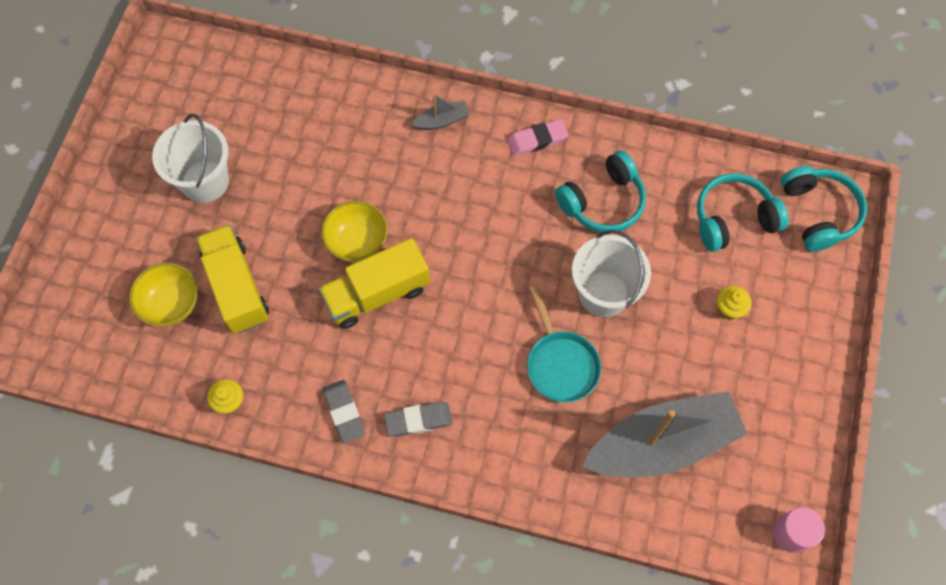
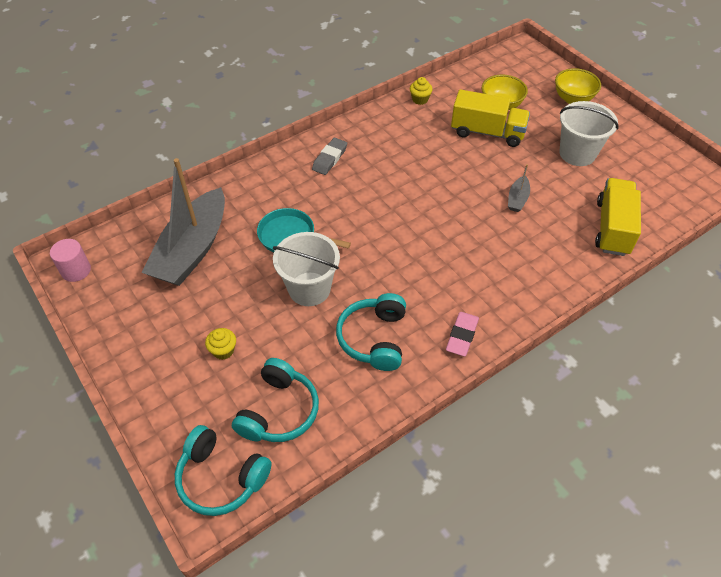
camera: 130 degrees right, 15 degrees down
yellow truck [319,238,430,329] -> yellow truck moved to [595,178,641,256]
yellow bowl [321,201,388,262] -> yellow bowl moved to [555,68,601,104]
grey eraser [323,380,365,444] -> none
grey boat [411,94,470,130] -> grey boat moved to [508,164,530,212]

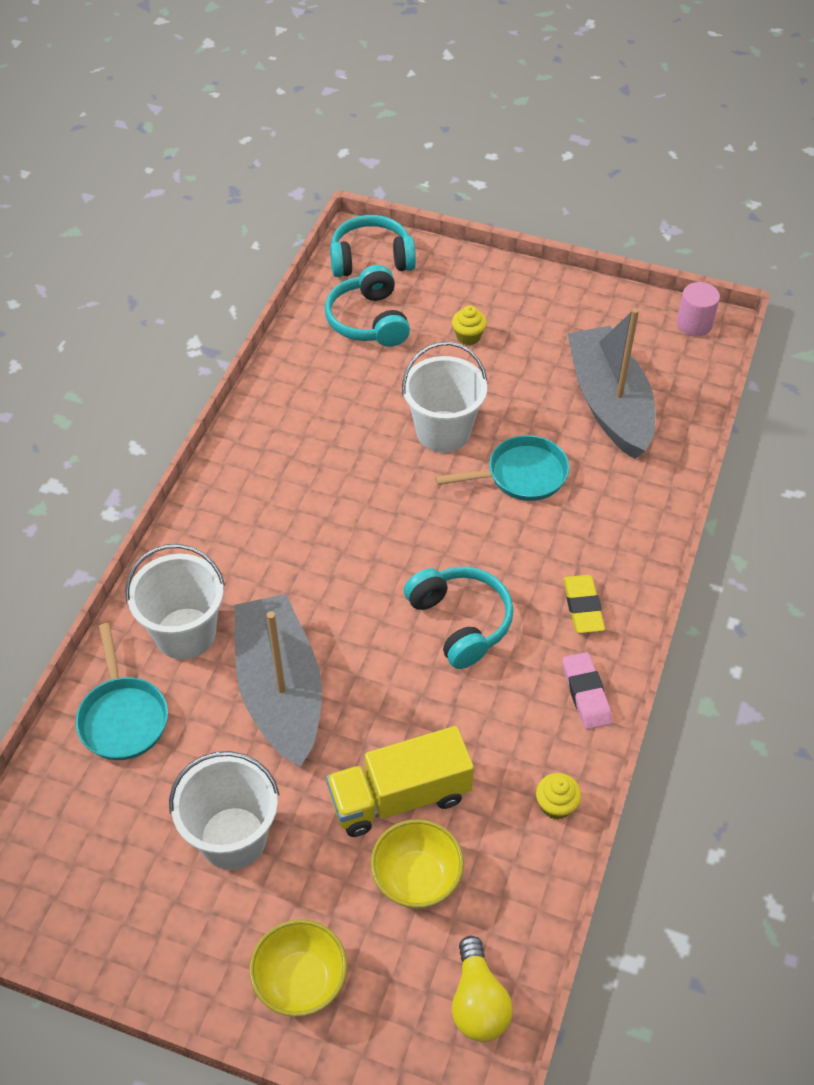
camera: 145 degrees right, 0 degrees up
grey eraser [312,138,347,175] -> yellow eraser [563,575,605,633]
turquoise headphones [336,293,406,371] -> turquoise headphones moved to [404,567,513,669]
pink eraser [446,312,479,356] -> pink eraser moved to [562,652,612,730]
grey boat [508,164,530,212] -> grey boat [234,594,322,767], size x2.44
yellow truck [595,178,641,256] -> turquoise pan [76,623,168,760]
none -> white bucket [125,544,225,660]
none -> yellow light bulb [452,936,513,1042]

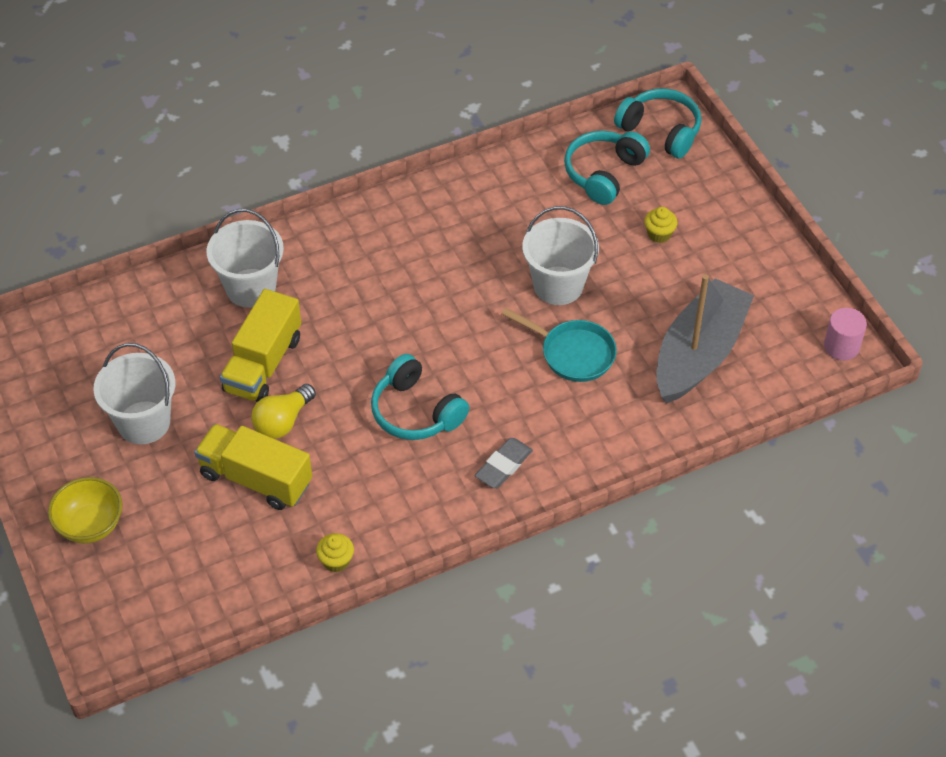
camera: 45 degrees right, 0 degrees up
turquoise pan [76,623,168,760] -> none
grey boat [234,594,322,767] -> yellow truck [220,289,301,402]
yellow bowl [371,819,464,909] -> none
turquoise headphones [404,567,513,669] -> turquoise headphones turned 120 degrees clockwise [371,354,469,440]
yellow light bulb [452,936,513,1042] -> yellow light bulb moved to [251,384,316,439]
pink eraser [562,652,612,730] -> none
yellow eraser [563,575,605,633] -> grey eraser [475,438,533,488]

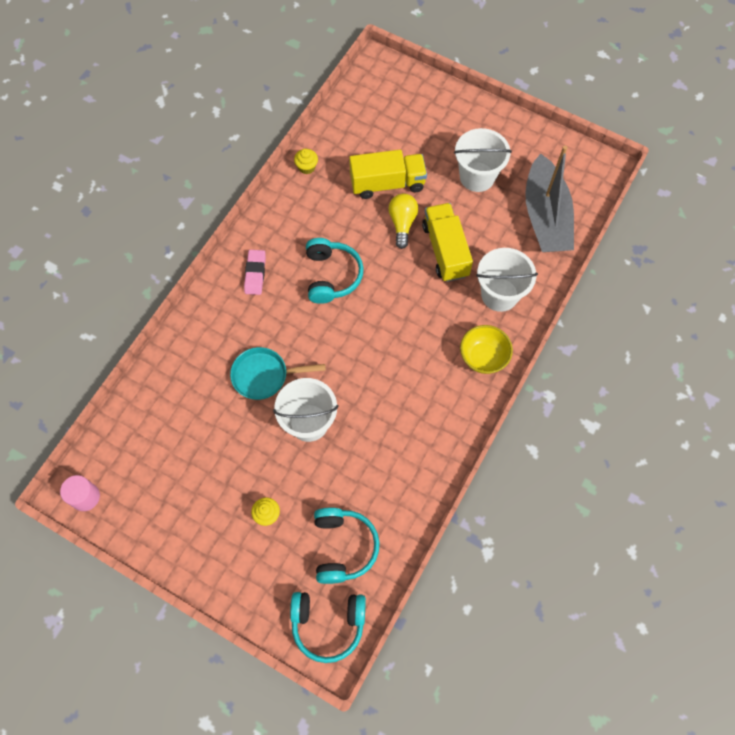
camera: 145 degrees right, 15 degrees up
yellow bowl [48,477,122,543] -> yellow bowl moved to [460,325,513,374]
turquoise headphones [371,354,469,440] -> turquoise headphones turned 75 degrees clockwise [306,238,364,304]
grey eraser [475,438,533,488] -> pink eraser [244,250,266,295]
grey boat [656,274,754,404] -> grey boat moved to [525,146,574,252]

